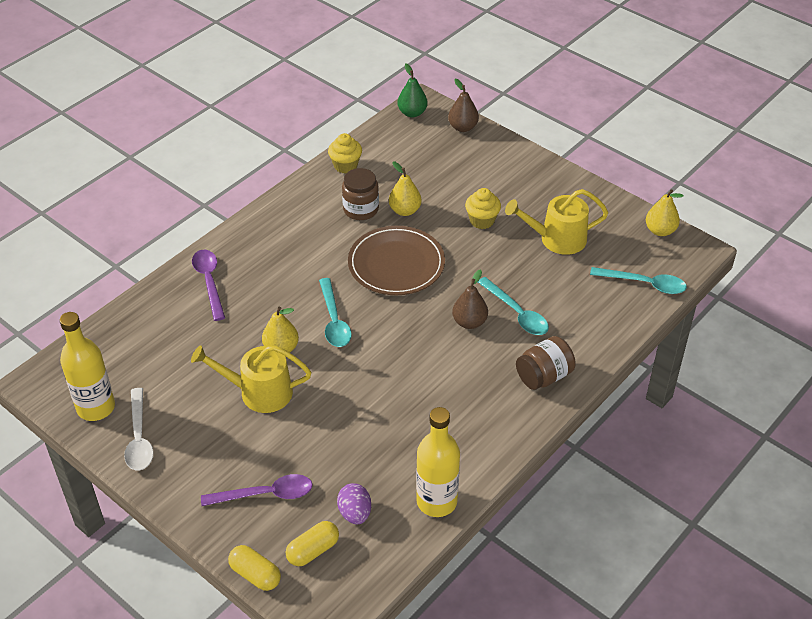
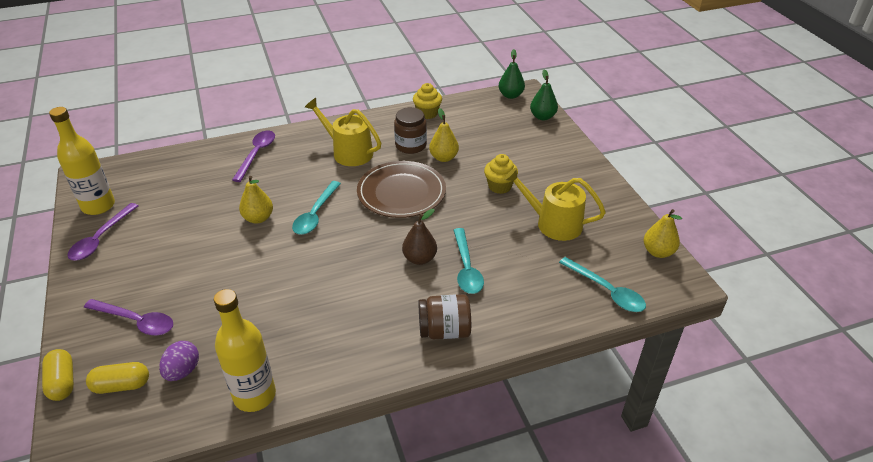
camera: 30 degrees right, 5 degrees down
white spoon [124,388,154,470] -> purple spoon [67,203,138,261]
yellow watering can [191,345,311,413] -> yellow watering can moved to [305,98,381,166]
brown pear [448,79,479,132] -> green pear [530,69,558,120]

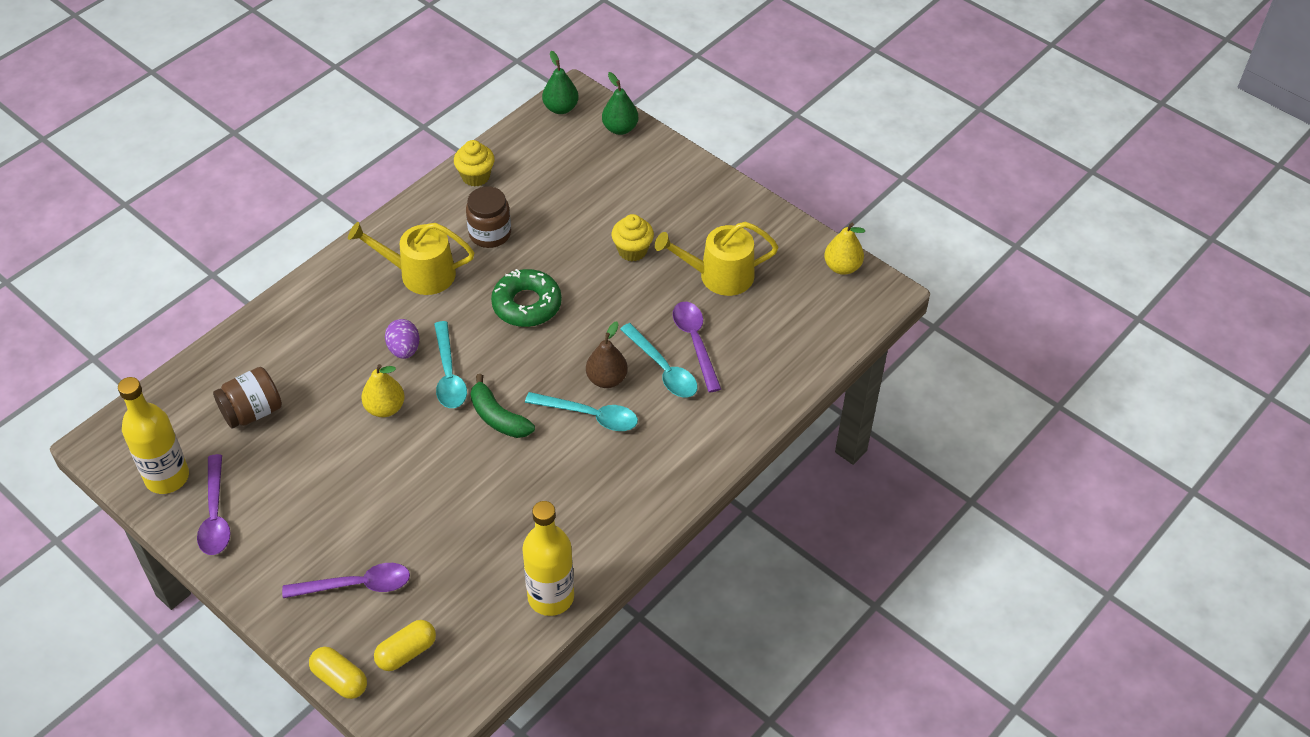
camera: 30 degrees left, 10 degrees up
purple egg [159,341,199,381] -> purple egg moved to [385,319,419,359]
purple spoon [232,131,275,182] -> purple spoon moved to [673,302,721,393]
brown plate [357,161,446,218] -> green donut [491,269,562,327]
brown jar [418,294,471,339] -> brown jar moved to [213,367,282,428]
yellow pear [429,108,459,162] -> none
turquoise spoon [559,257,646,312] -> turquoise spoon moved to [525,392,638,431]
none -> green banana [471,374,535,438]

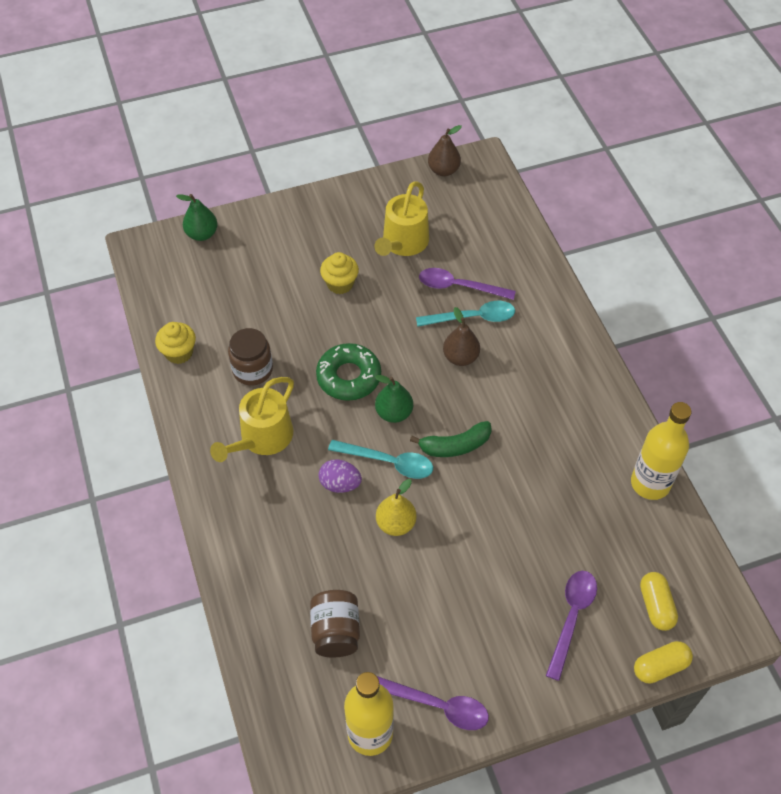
camera: 60 degrees left, 5 degrees up
turquoise spoon [525,392,638,431] -> none
green pear [542,51,579,114] -> green pear moved to [375,375,413,423]
yellow pear [824,223,865,275] -> brown pear [428,125,462,176]

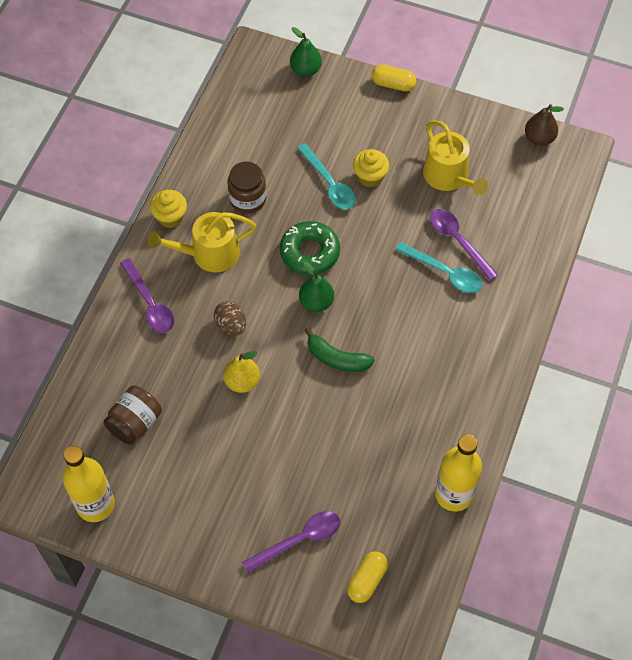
camera: 40 degrees right, 5 degrees up
yellow cupcake [155,322,196,364] -> yellow cupcake moved to [150,190,187,228]
purple egg [319,459,362,493] -> brown egg [214,301,246,336]
turquoise spoon [328,440,433,479] -> turquoise spoon moved to [297,143,356,209]
yellow watering can [374,181,429,256] -> yellow watering can turned 90 degrees counterclockwise [423,121,488,195]
purple spoon [377,676,489,730] -> purple spoon moved to [120,258,174,333]
brown pear [443,307,480,366] -> none
yellow capsule [634,641,693,684] -> yellow capsule moved to [372,65,417,91]

